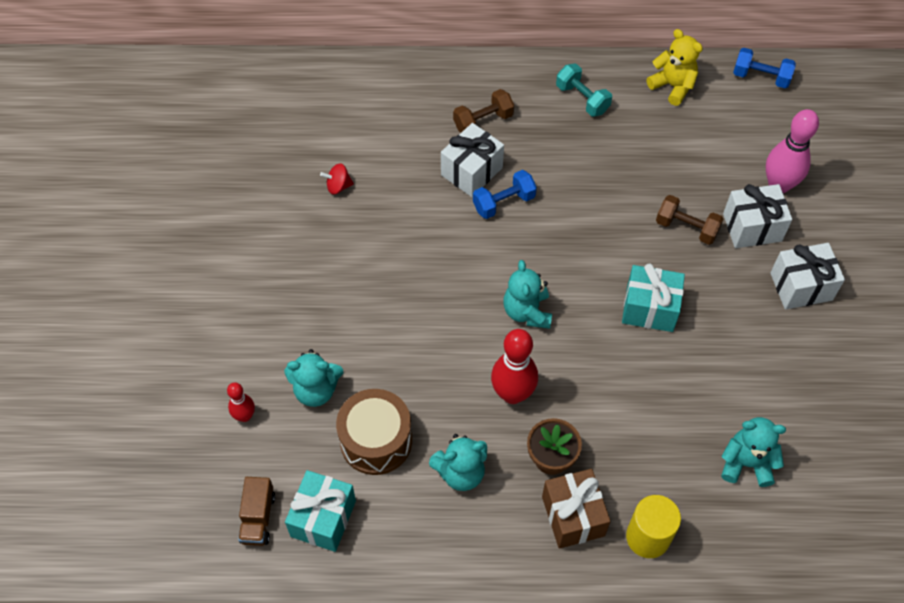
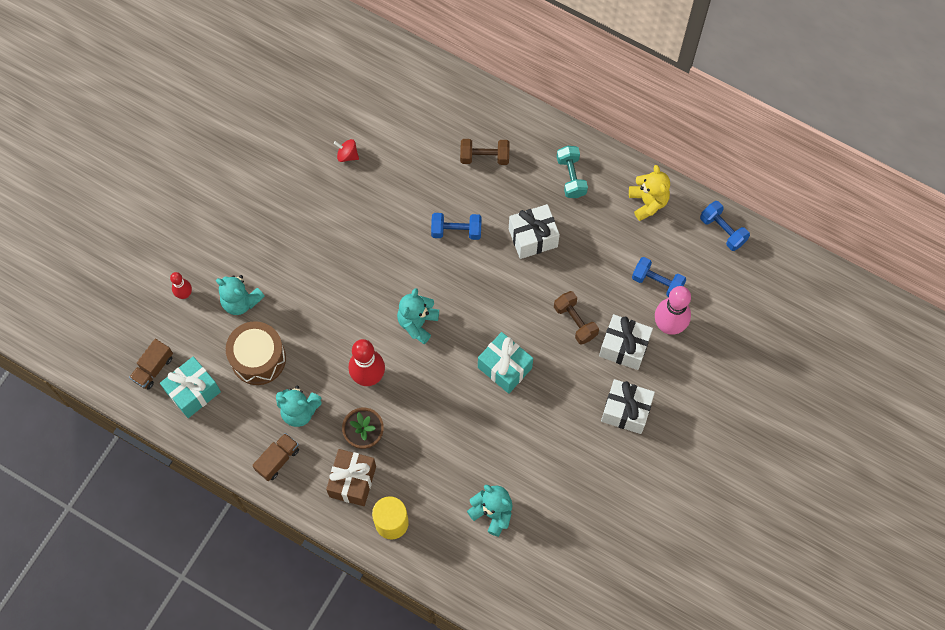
camera: 30 degrees right, 10 degrees up
white gift [441,123,504,197] -> white gift moved to [509,204,560,259]
none -> brown truck [252,433,299,481]
none -> blue dumbbell [632,257,686,297]

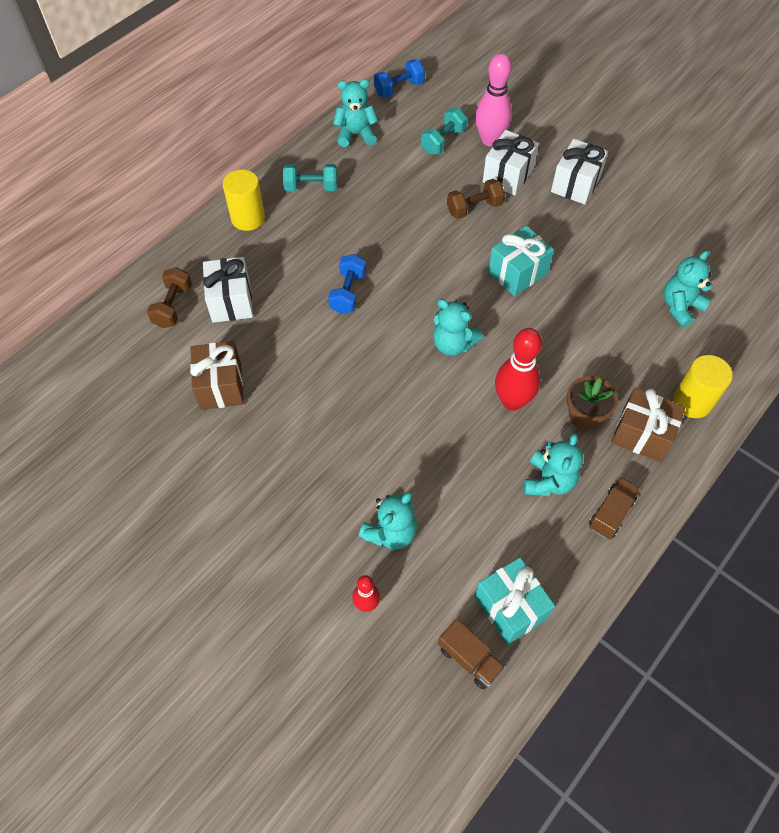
camera: 80 degrees left, 10 degrees down
brown drum [226,321,286,385] -> none
brown truck [252,433,299,481] -> brown truck turned 75 degrees clockwise [589,477,640,540]
red spinning top [333,139,359,162] -> brown gift [190,341,244,410]
brown dumbbell [460,139,510,165] -> brown dumbbell moved to [147,267,192,328]
white gift [509,204,560,259] -> white gift moved to [203,257,253,323]
yellow teddy bear [629,165,670,221] -> turquoise teddy bear [333,79,378,147]
blue dumbbell [632,257,686,297] -> turquoise dumbbell [421,108,467,154]
none -> yellow cylinder [223,169,265,231]

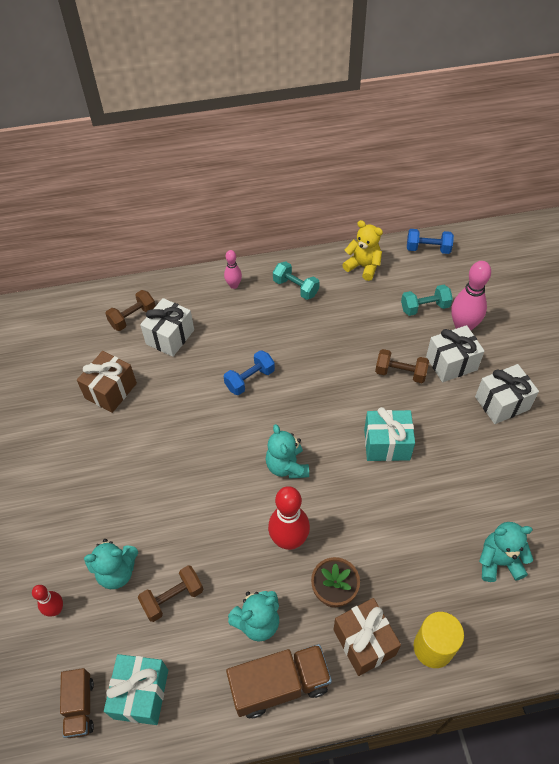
camera: 40 degrees right, 5 degrees down
yellow cylinder [223,169,265,231] -> pink bowling pin [224,250,242,289]
turquoise teddy bear [333,79,378,147] -> yellow teddy bear [342,220,383,281]
brown truck [589,477,640,540] -> brown truck [226,644,332,718], size x1.65
none -> brown dumbbell [138,565,203,622]

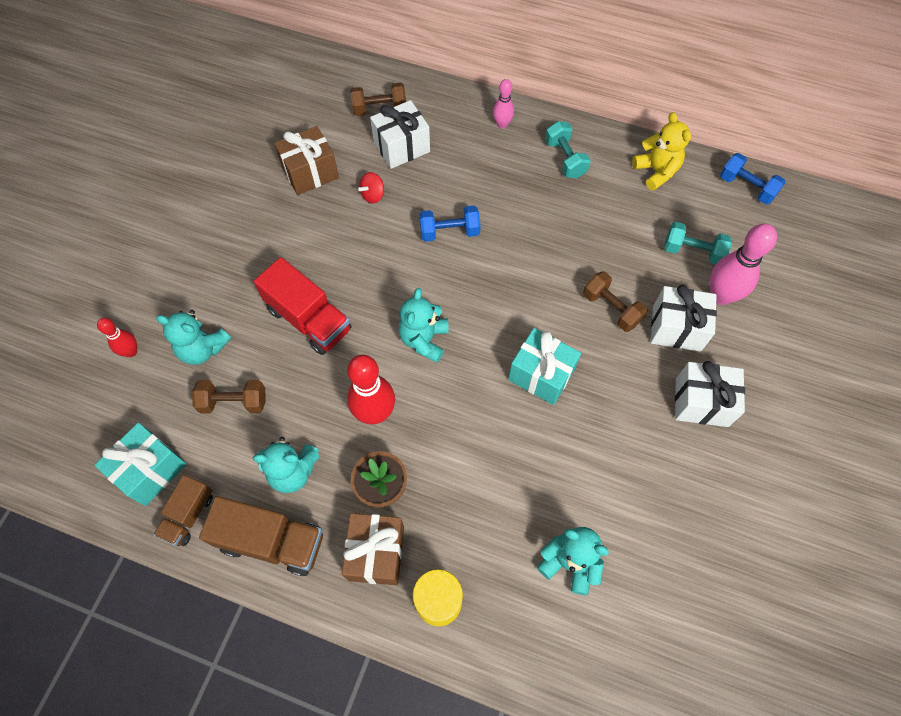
camera: 30 degrees right, 10 degrees up
brown truck [60,668,94,738] -> brown truck moved to [154,475,213,546]
none -> red truck [254,257,351,355]
none -> red spinning top [358,172,384,204]

